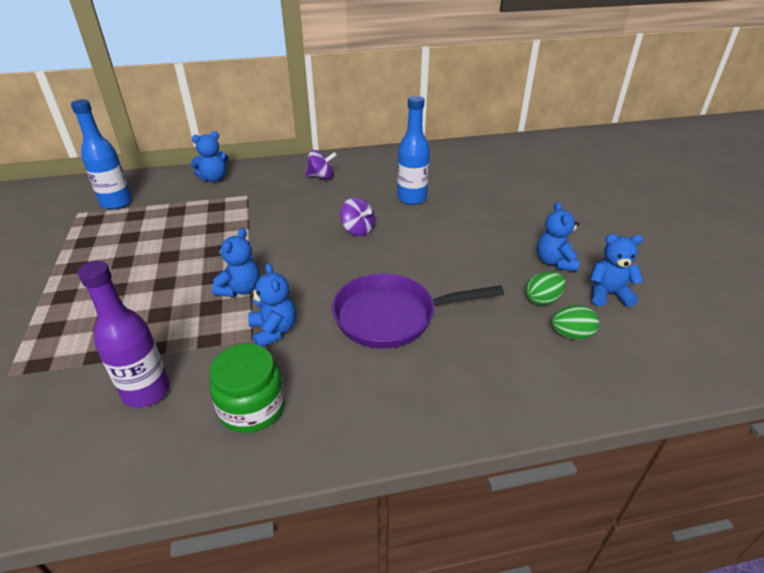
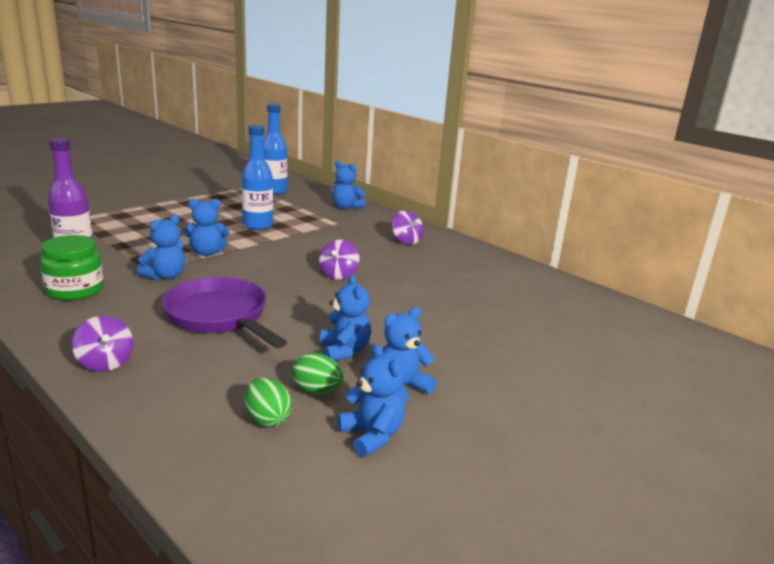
camera: 55 degrees right, 15 degrees down
blue bottle [397,96,430,205] -> blue bottle moved to [242,125,273,230]
none -> purple spinning top [72,316,133,372]
none -> blue teddy bear [320,275,371,361]

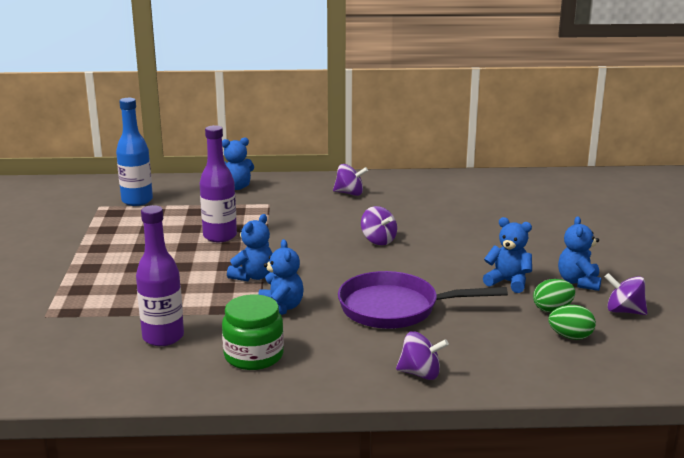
camera: 45 degrees left, 0 degrees up
blue bottle [242,125,273,230] -> purple bottle [200,125,237,242]
blue teddy bear [338,344,405,457] -> purple spinning top [605,273,648,315]

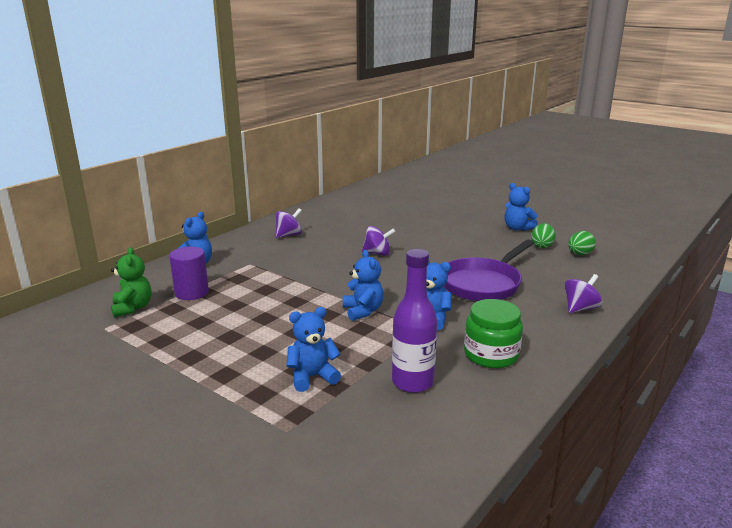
camera: 50 degrees left, 0 degrees up
blue bottle [116,98,153,206] -> green teddy bear [111,247,152,317]
purple bottle [200,125,237,242] -> none
blue teddy bear [483,217,532,293] -> blue teddy bear moved to [286,307,341,392]
purple spinning top [605,273,648,315] -> none
none -> purple cylinder [169,247,209,300]

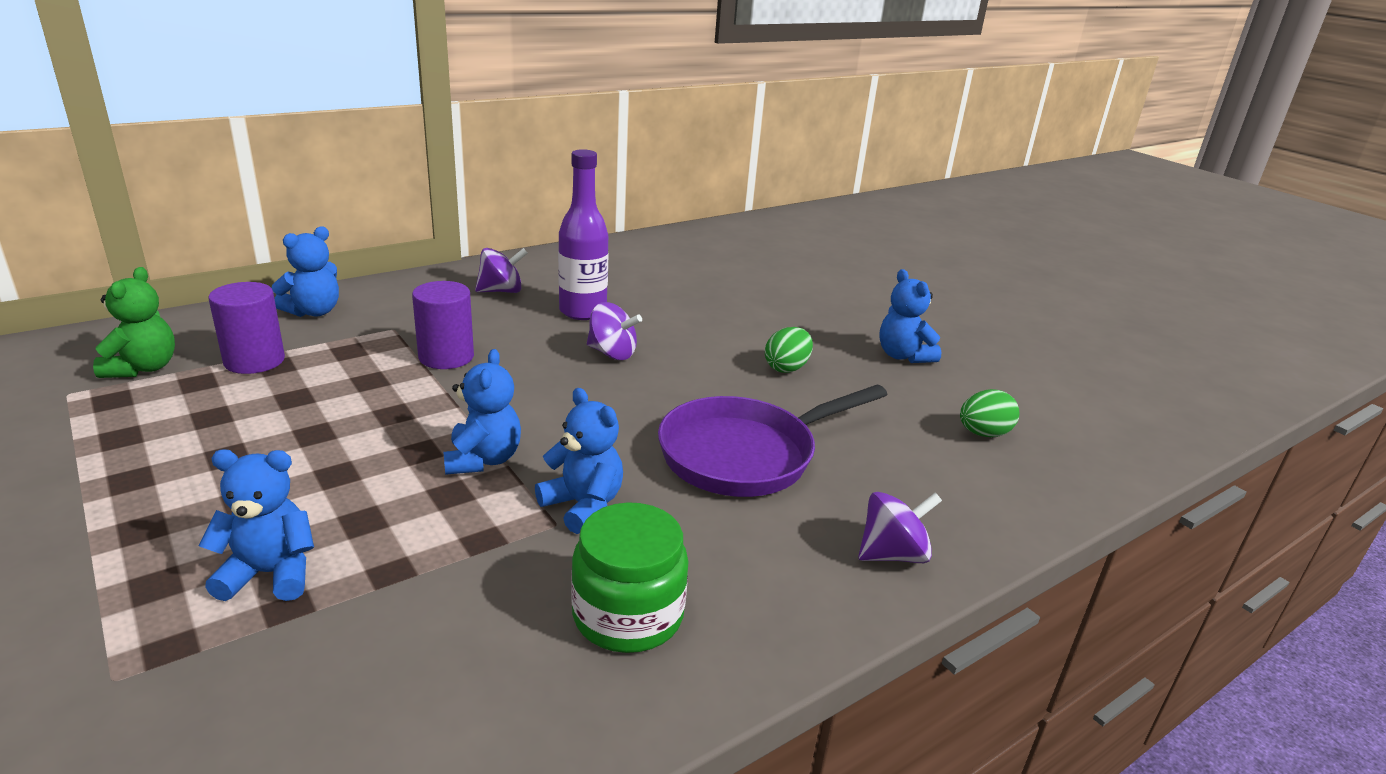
camera: 15 degrees right, 5 degrees up
purple bottle [392,249,437,393] -> purple bottle moved to [558,149,609,320]
green egg [531,223,556,248] -> green egg moved to [765,327,813,373]
none -> purple cylinder [412,281,474,369]

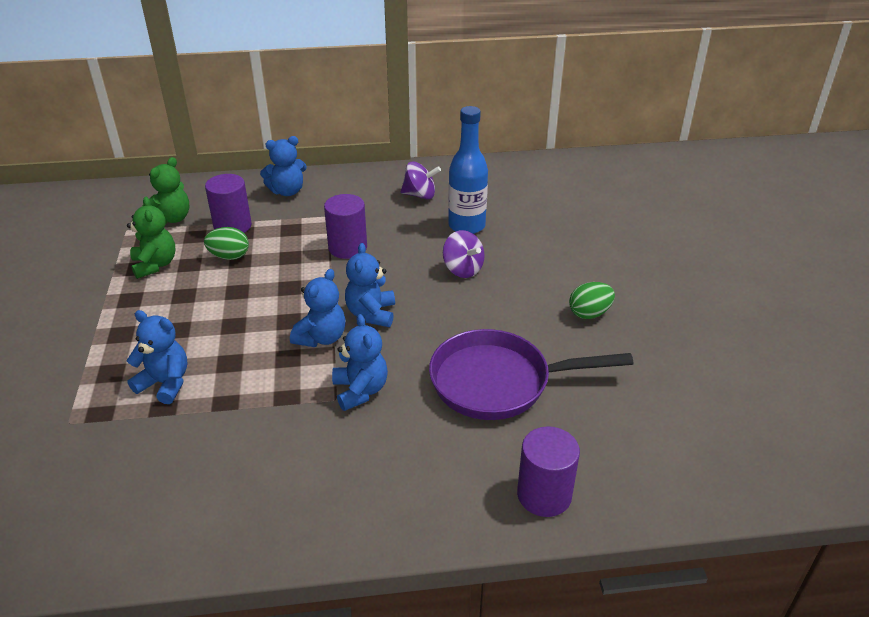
camera: 30 degrees right, 10 degrees up
purple bottle [558,149,609,320] -> blue bottle [448,106,488,234]
green jar [571,502,689,653] -> none
purple spinning top [858,492,942,563] -> purple cylinder [517,426,580,517]
blue teddy bear [879,269,941,363] -> blue teddy bear moved to [345,243,395,327]
green egg [960,389,1020,437] -> green egg moved to [204,227,249,260]
none -> green teddy bear [127,197,176,279]

